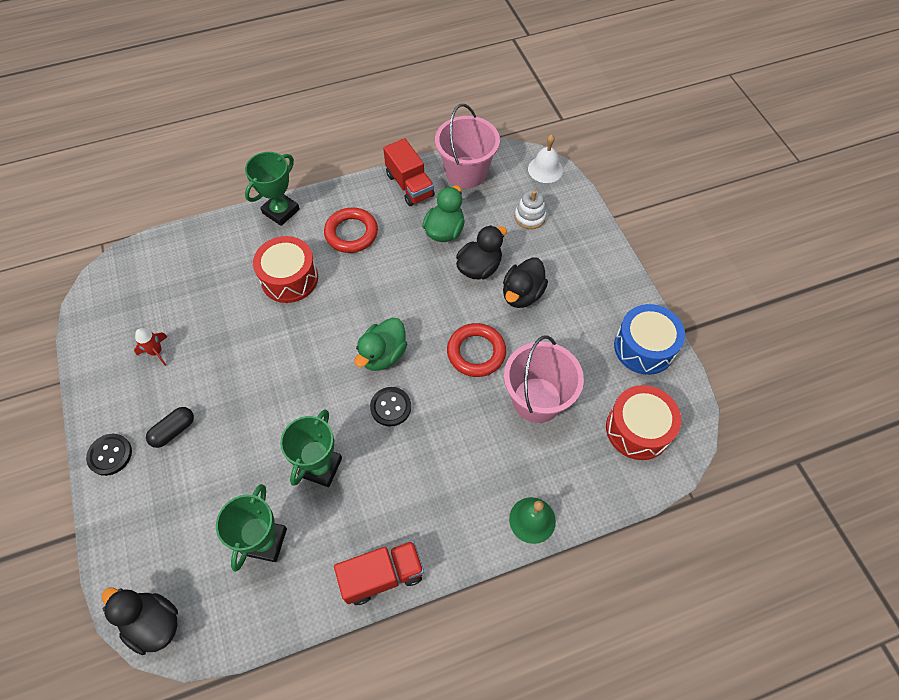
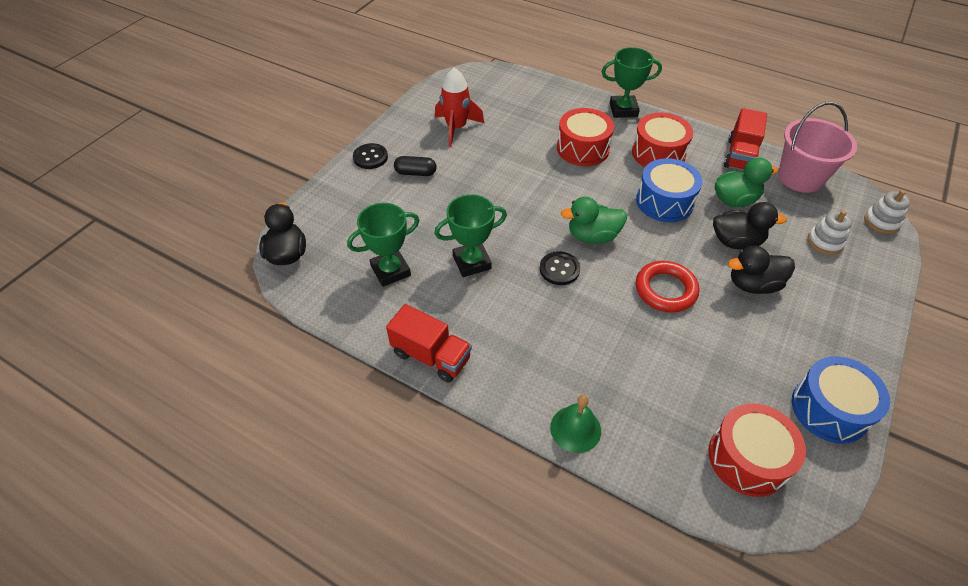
camera: 50 degrees right, 10 degrees down
red rocket [134,328,168,366] -> red rocket [435,68,484,147], size x1.78
red ring [324,208,378,253] -> red drum [632,113,693,167]
pink bucket [504,336,584,423] -> none
white bell [528,134,563,183] -> white stacking toy [864,190,910,234]
none -> blue drum [636,158,702,222]

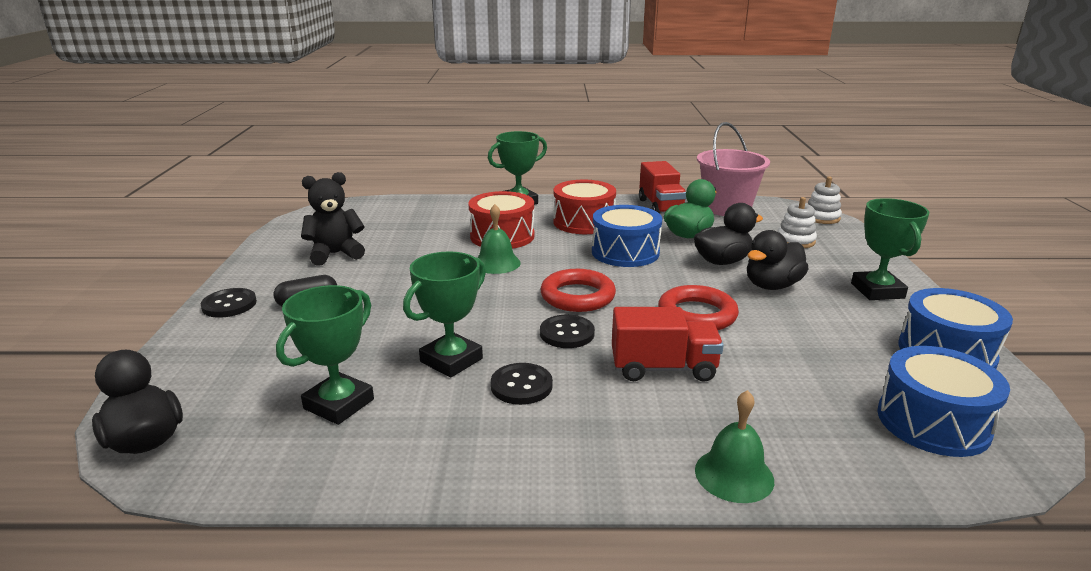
camera: 30 degrees left, 25 degrees down
red truck [386,304,472,382] -> red truck moved to [612,307,724,382]
red rocket [435,68,484,147] -> black teddy bear [301,172,365,266]
green duck [561,197,627,244] -> red ring [540,269,616,312]
red drum [709,404,806,497] -> blue drum [877,346,1010,457]
none -> green bell [477,204,520,274]
none -> black button [491,363,553,405]
none -> green trophy [851,198,929,300]

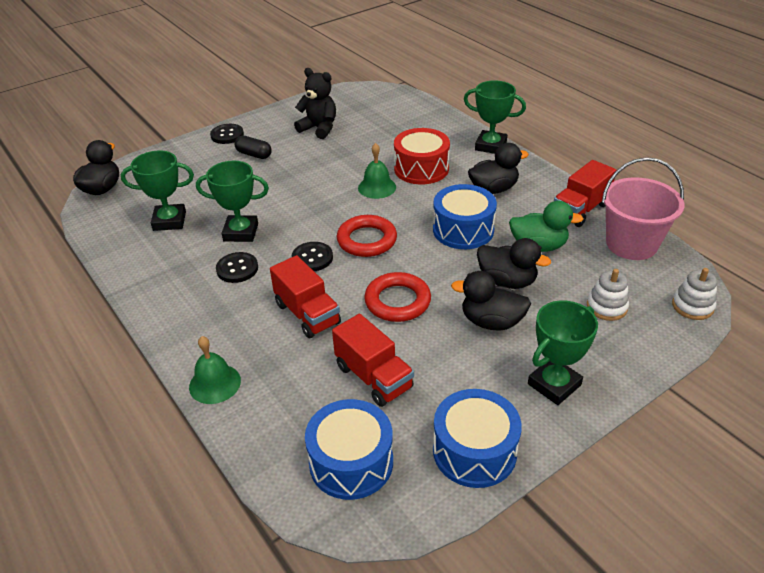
camera: 55 degrees right, 15 degrees up
red drum [553,180,616,234] -> black duck [468,143,529,194]
none -> red truck [332,314,414,407]

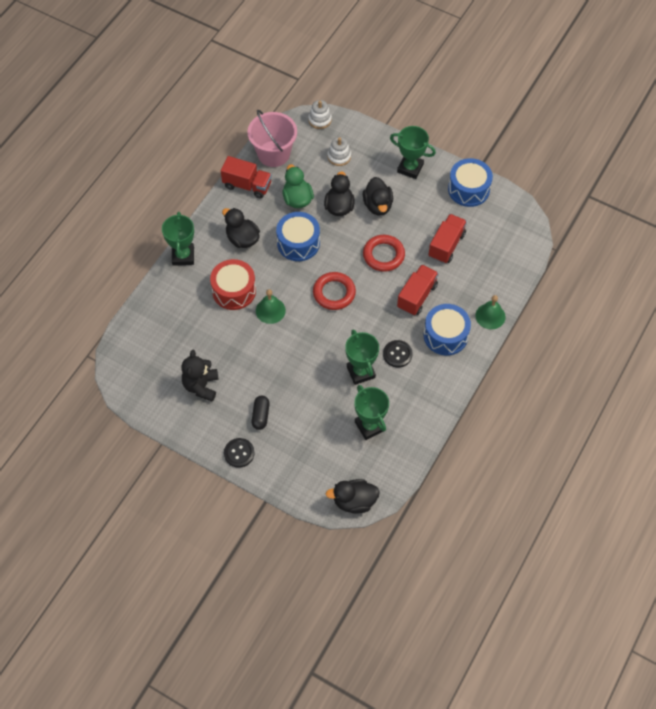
camera: 115 degrees left, 20 degrees up
black button [292,242,333,271] -> none
blue drum [305,399,393,500] -> blue drum moved to [424,304,471,355]

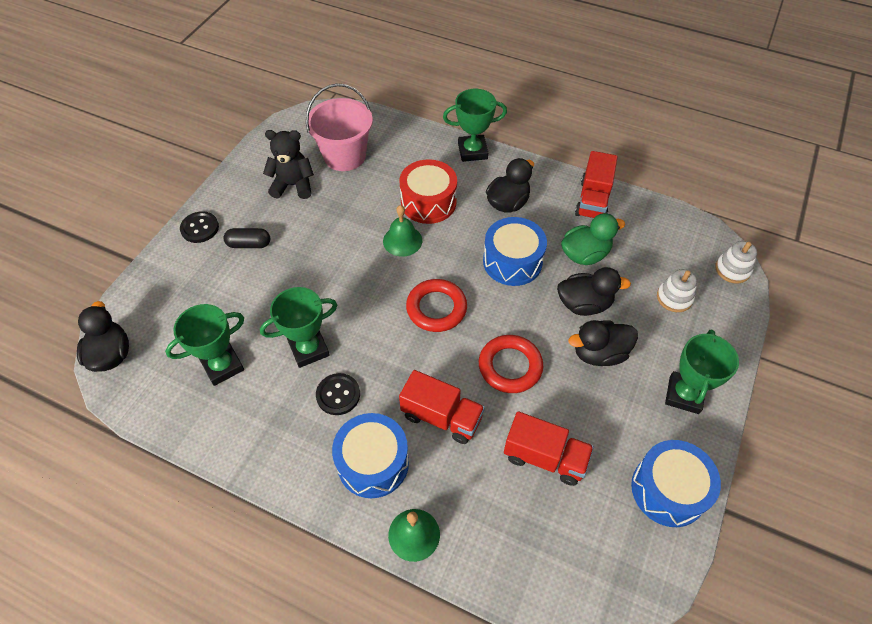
camera: 85 degrees right, 5 degrees down
pink bucket [247,110,297,167] -> pink bucket moved to [306,83,373,171]

